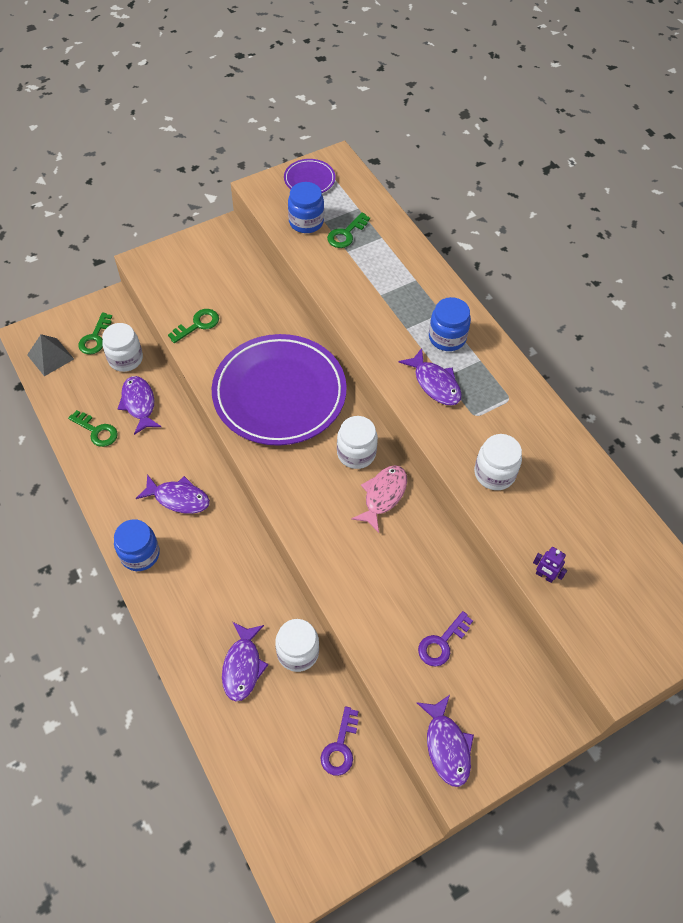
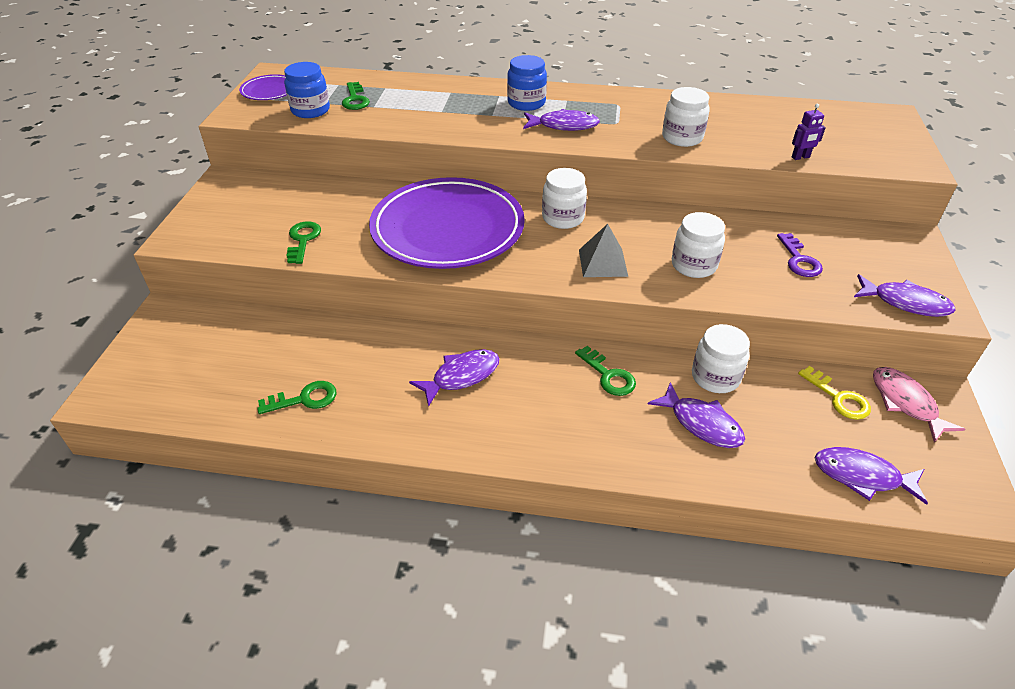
camera: 50 degrees left, 15 degrees down
grey pyramid [27,334,74,376] -> grey pyramid moved to [579,224,628,277]
green key [78,312,112,354] -> green key moved to [575,346,636,396]
white jar [102,323,143,372] -> white jar moved to [672,212,725,278]
blue jar [114,519,160,571] -> none
purple fish [118,376,161,435] -> purple fish moved to [815,447,928,505]
purple key [321,706,359,776] -> yellow key [798,366,871,420]
pink fish [351,465,407,533] -> pink fish moved to [873,367,965,443]

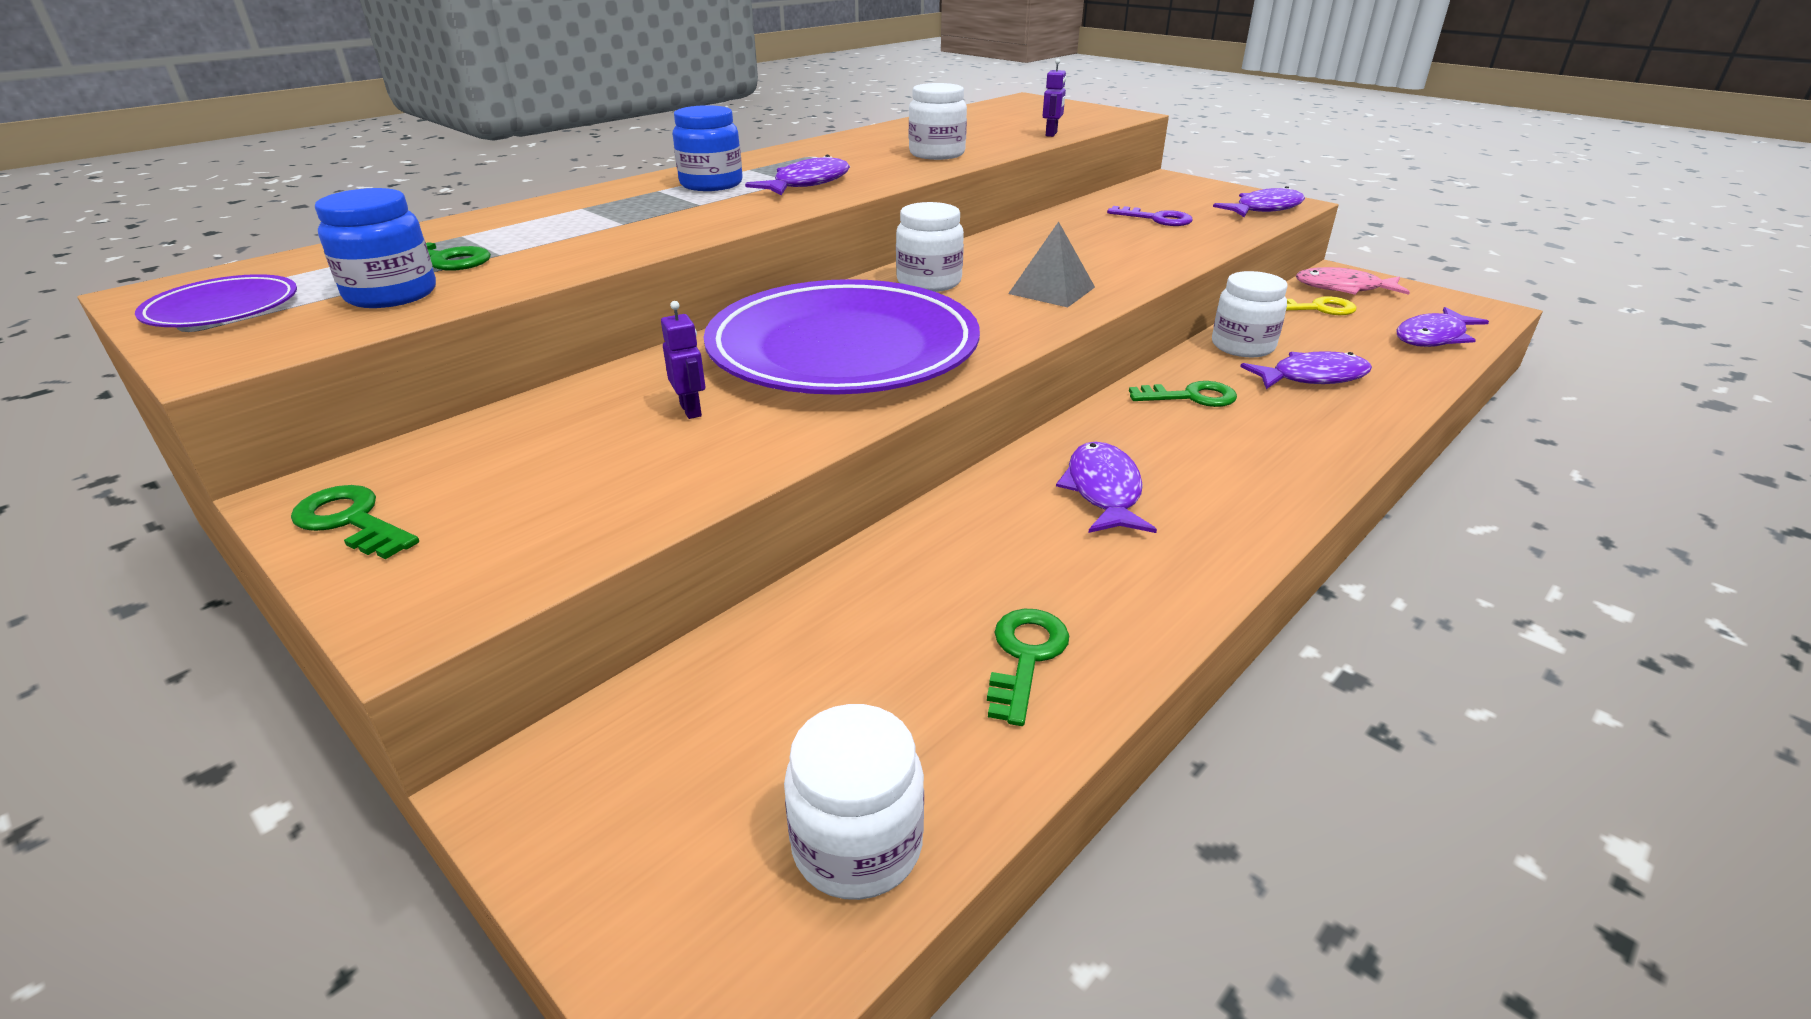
camera: 55 degrees left, 10 degrees down
green key [286,221,321,264] -> green key moved to [291,485,419,559]
white jar [672,212,725,278] -> white jar moved to [784,704,924,900]
none -> purple robot [661,301,705,419]

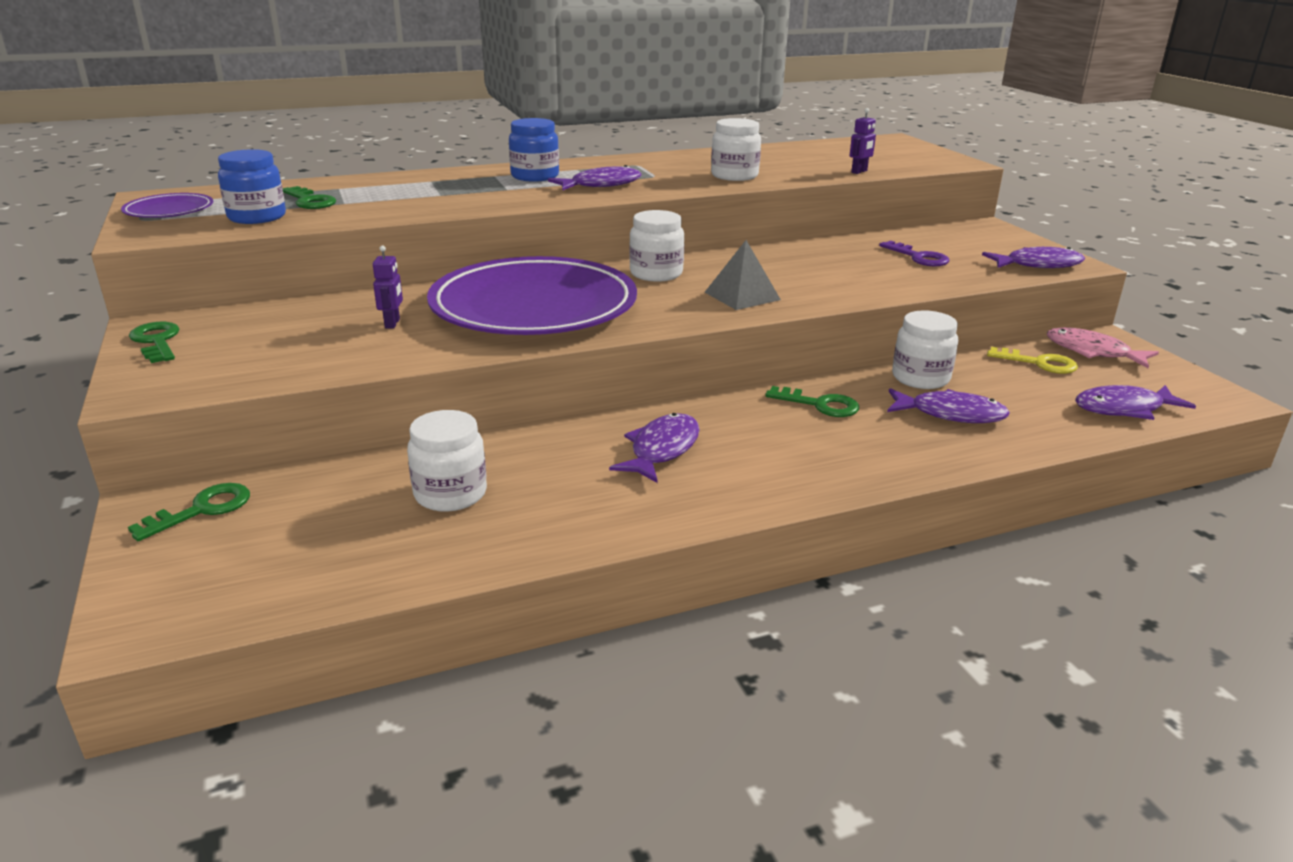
camera: 25 degrees right, 5 degrees down
white jar [784,704,924,900] -> white jar moved to [407,410,487,512]
green key [987,609,1069,726] -> green key moved to [128,483,250,541]

